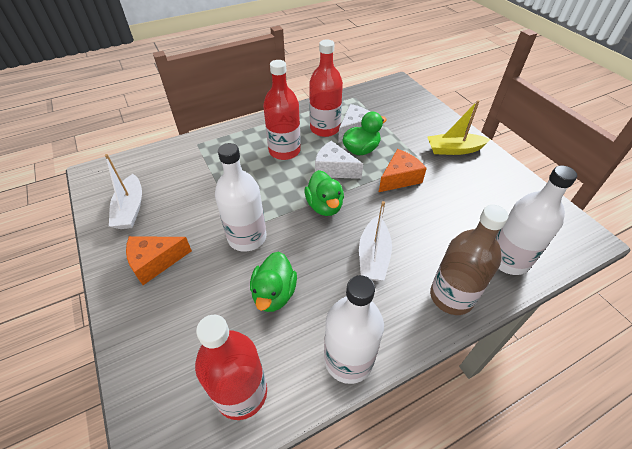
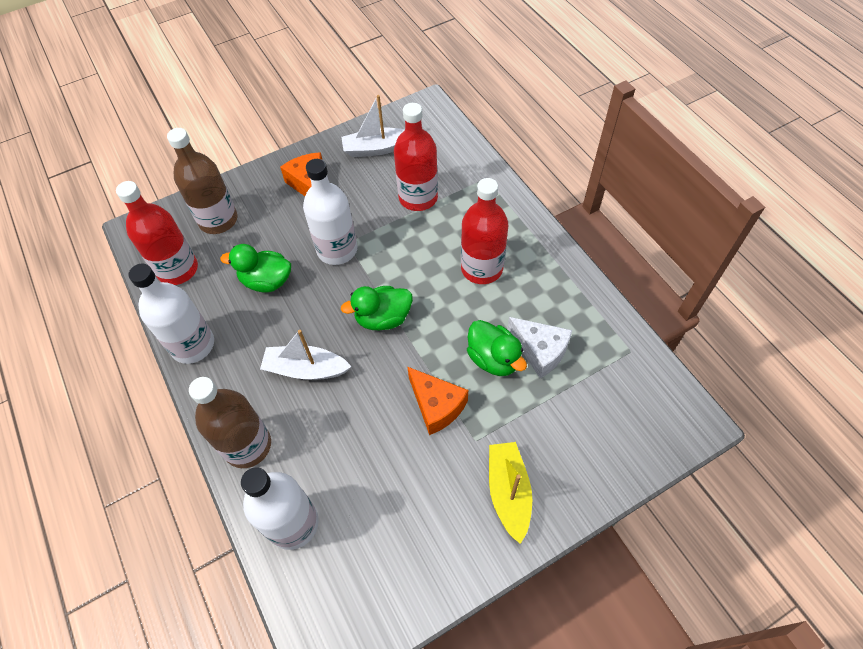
camera: 90 degrees right, 10 degrees up
red bottle [309,39,343,137] -> red bottle moved to [394,103,438,211]
white cheese [315,141,363,179] -> none
none -> brown bottle [167,128,237,234]

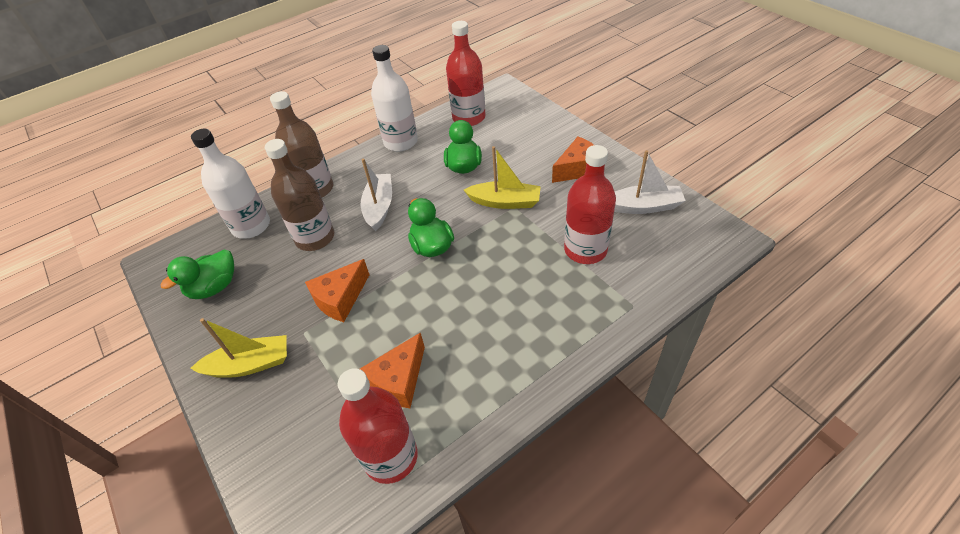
camera: 85 degrees right, 10 degrees down
brown bottle [167,128,237,234] -> brown bottle moved to [265,139,334,251]
white bottle [303,159,357,265] -> yellow boat [464,146,541,209]
white boat [341,95,405,157] -> white boat turned 105 degrees clockwise [614,150,686,214]
red bottle [461,178,508,284] -> red bottle moved to [338,368,418,484]
green duck [467,320,527,376] -> green duck moved to [161,249,234,299]
white cheese [507,317,572,379] -> orange cheese [360,332,425,408]

